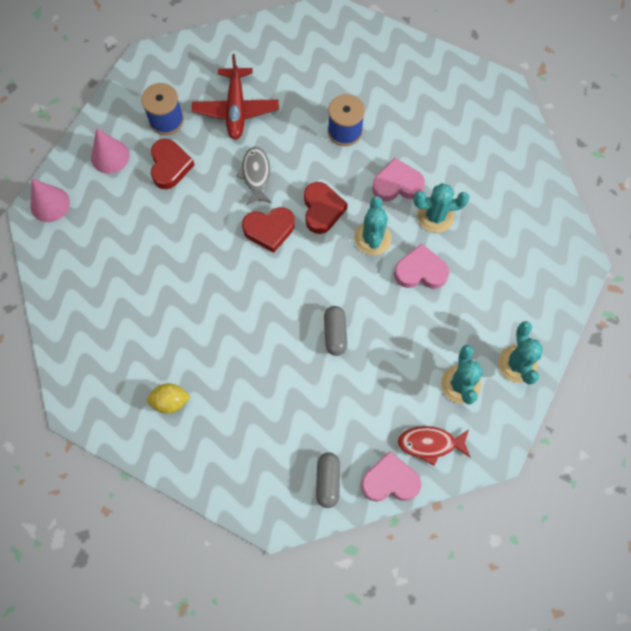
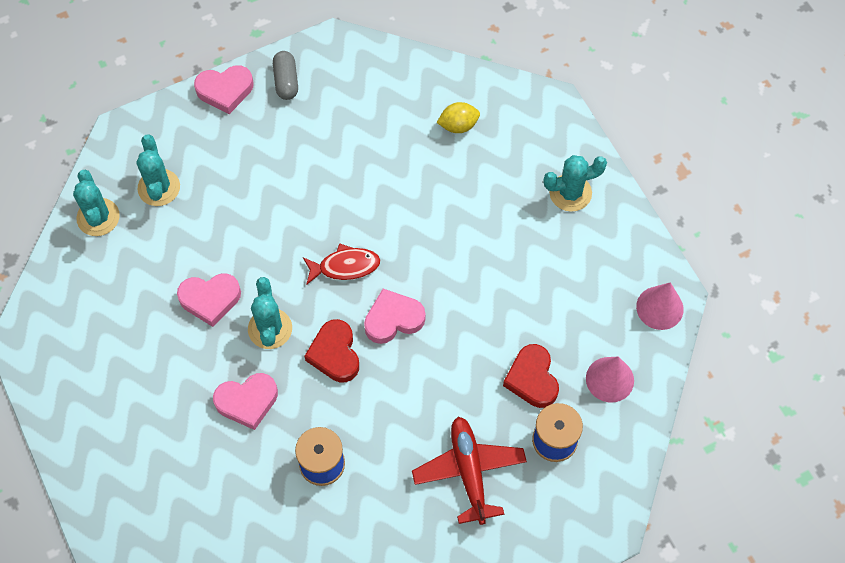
camera: 170 degrees right, 5 degrees down
grey fish [236,147,272,205] -> none
red heart [242,207,295,253] -> pink heart [364,289,426,344]
grey capsule [324,306,347,356] -> none
red fish [398,426,470,466] -> red fish moved to [303,243,380,285]
turquoise cactus [414,183,470,233] -> turquoise cactus moved to [543,155,607,212]

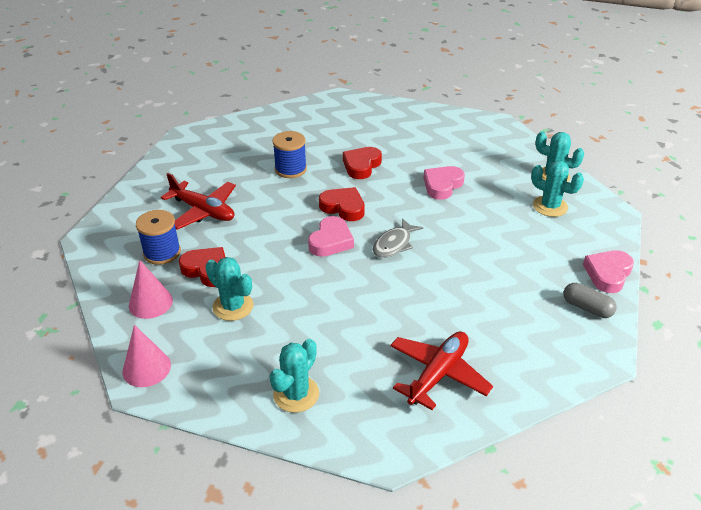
camera: 135 degrees right, 25 degrees down
pink heart [213,373,278,430] -> red heart [343,147,382,179]
turquoise cactus [248,277,292,349] -> turquoise cactus moved to [205,257,254,321]
red fish [303,243,380,285] -> grey fish [373,218,423,258]
yellow lemon [437,102,480,133] -> red plane [390,332,493,410]

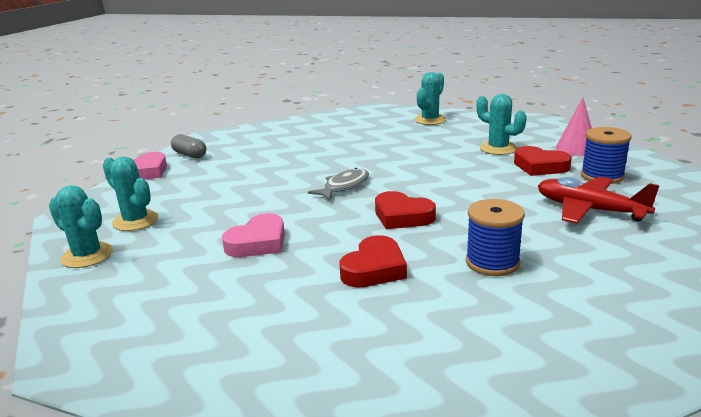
camera: 175 degrees left, 15 degrees down
pink cone [123,325,171,387] -> none
pink heart [308,216,354,257] -> none
red plane [390,332,493,410] -> none

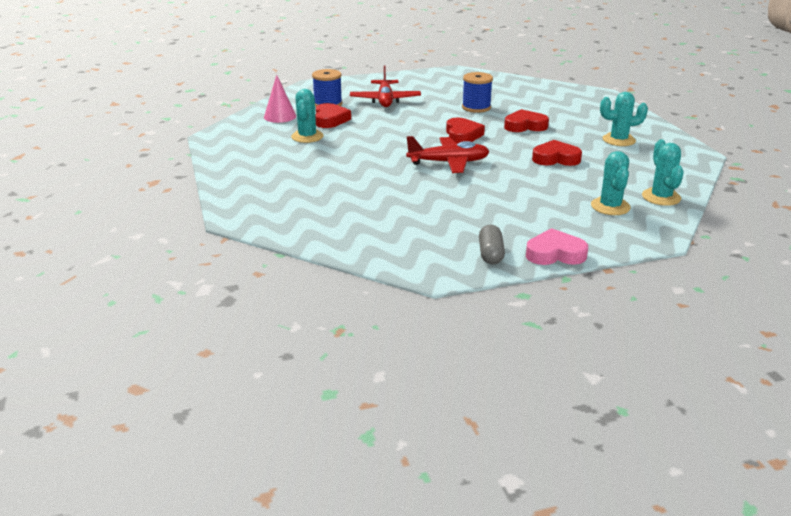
camera: 130 degrees left, 5 degrees up
pink heart [222,213,285,257] -> red heart [532,140,582,166]
grey fish [308,168,369,200] -> red plane [406,136,490,173]
turquoise cactus [414,72,446,125] -> turquoise cactus moved to [600,92,648,146]

